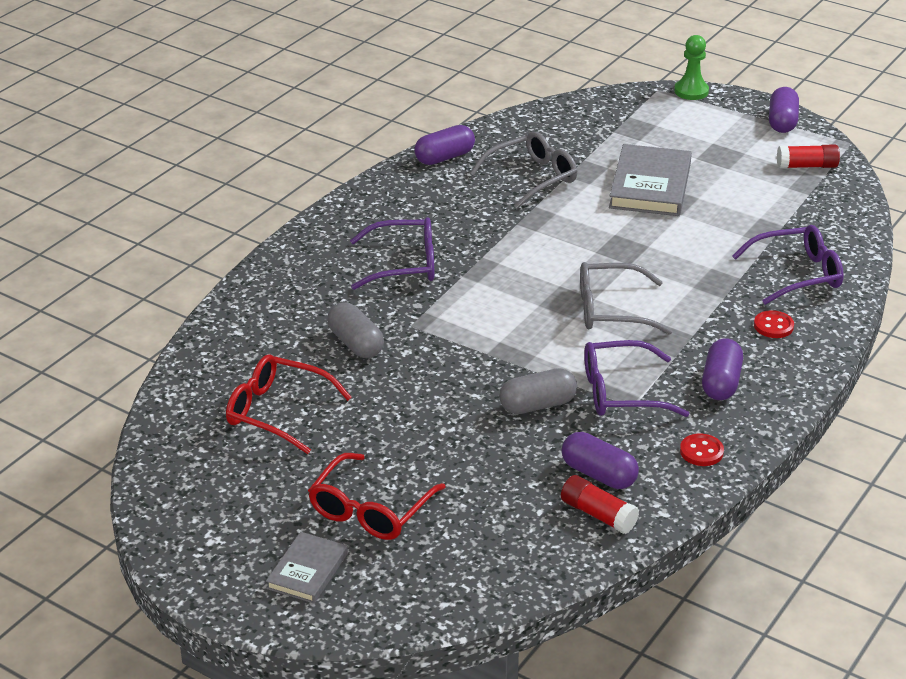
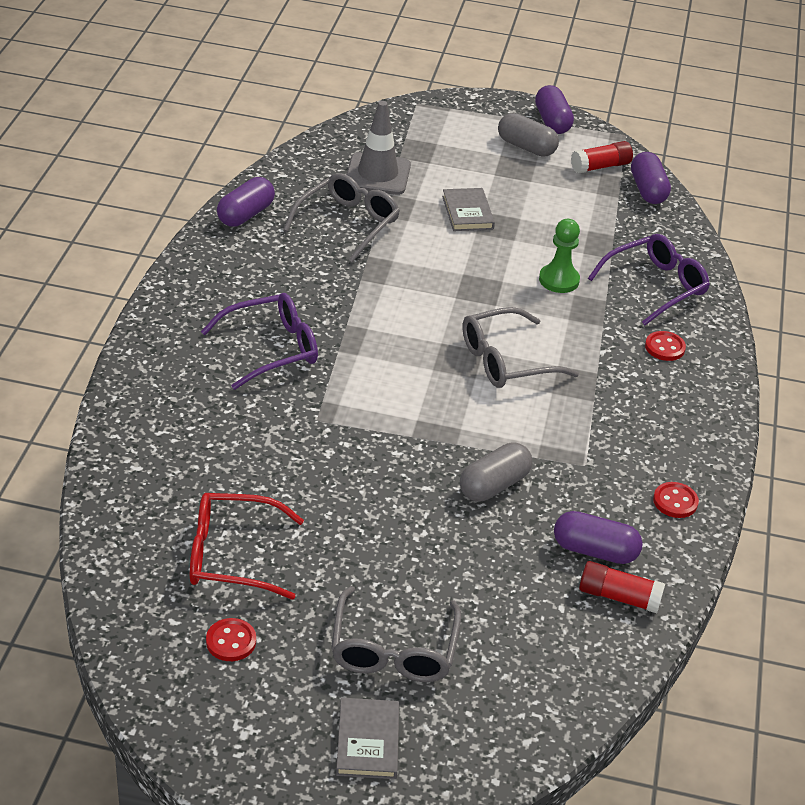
camera: 25 degrees left, 5 degrees up
red glasses [308,453,445,540] -> grey glasses [331,586,461,682]
grey capsule [327,302,384,358] -> grey capsule moved to [498,113,559,157]
purple glasses [584,340,690,417] -> none
grey book [609,144,692,216] -> grey book [442,188,495,231], size x0.57
green pawn [674,35,709,100] -> green pawn moved to [539,219,580,293]
purple capsule [702,338,743,400] -> purple capsule moved to [631,152,671,204]
none -> red button [206,618,256,661]
none -> grey traffic cone [346,101,411,195]

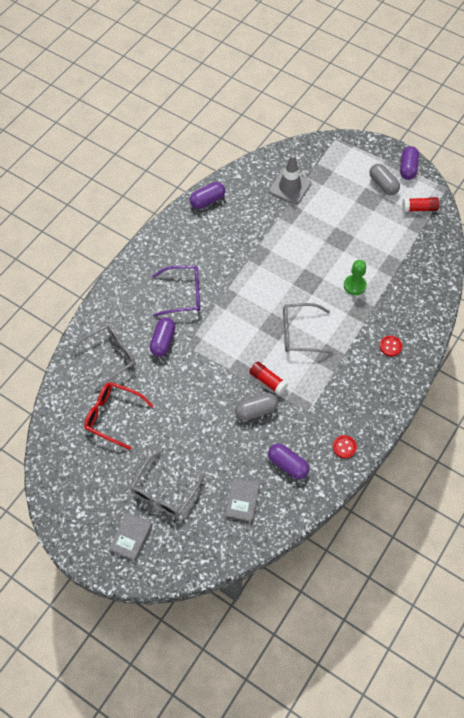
camera: 25 degrees right, 20 degrees up
red button [206,618,256,661] -> none
grey glasses [283,173,400,263] -> grey glasses moved to [70,325,136,391]
grey book [442,188,495,231] -> grey book moved to [225,477,260,522]
red glue stick [579,561,665,613] -> red glue stick moved to [249,362,288,395]
purple glasses [588,234,710,325] -> none
purple capsule [631,152,671,204] -> purple capsule moved to [150,317,176,357]

